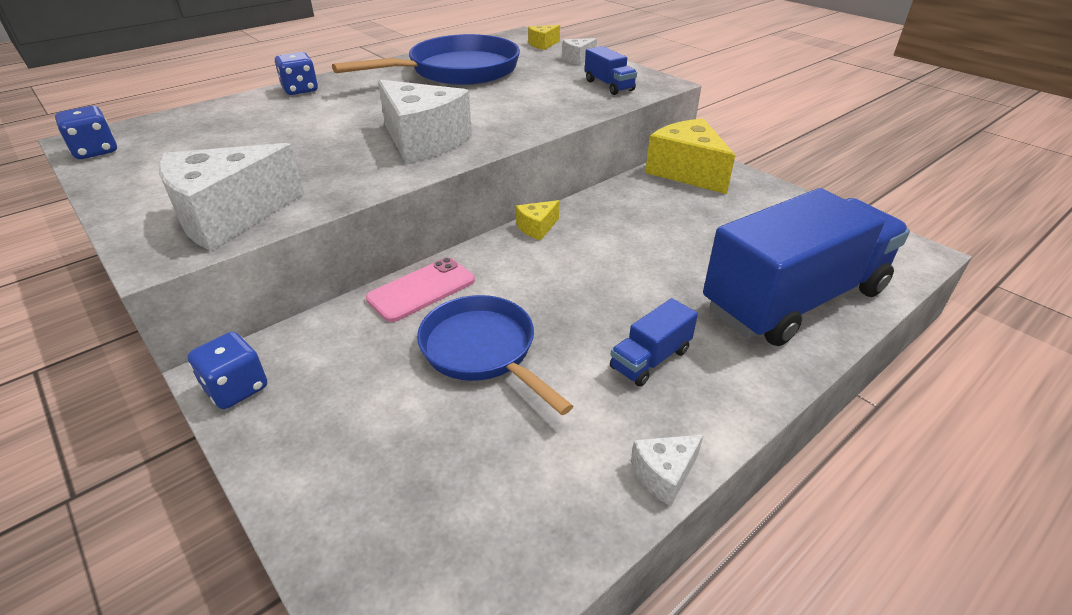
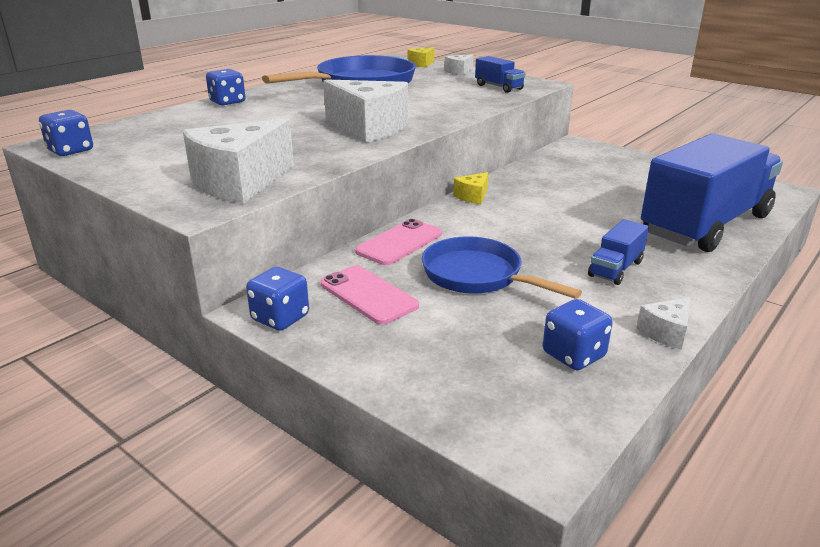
camera: 10 degrees left, 10 degrees down
yellow cheese [645,118,735,194] -> none
none -> pink phone [320,265,419,325]
none -> blue dice [543,299,613,370]

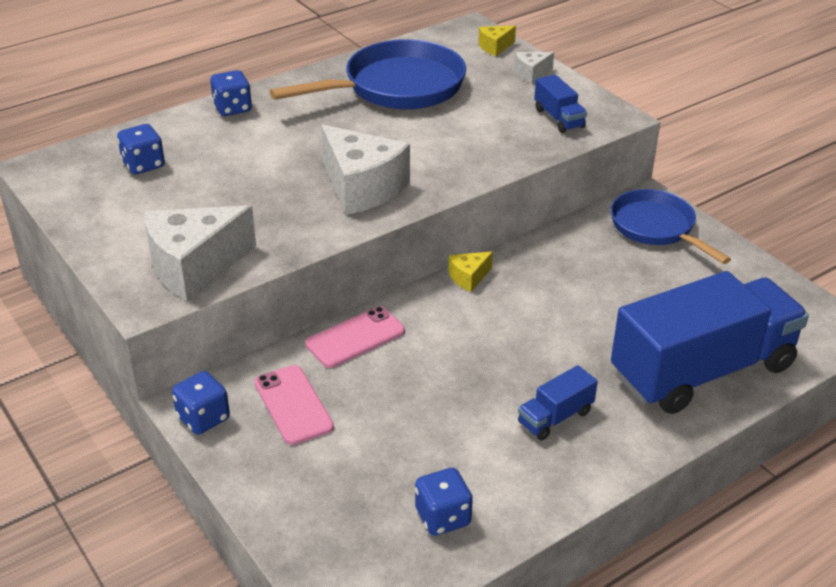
camera: 15 degrees right, 10 degrees up
blue dice [39,110,93,156] -> blue dice moved to [117,124,165,174]
blue pan [422,236,582,299] -> blue pan moved to [611,189,731,264]
white cheese [636,297,690,350] -> none

